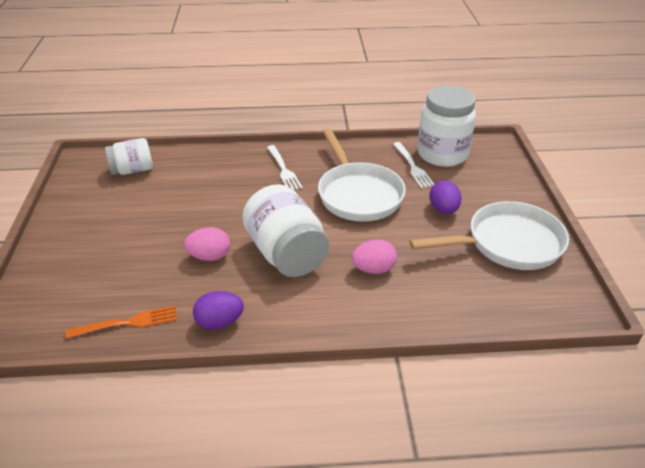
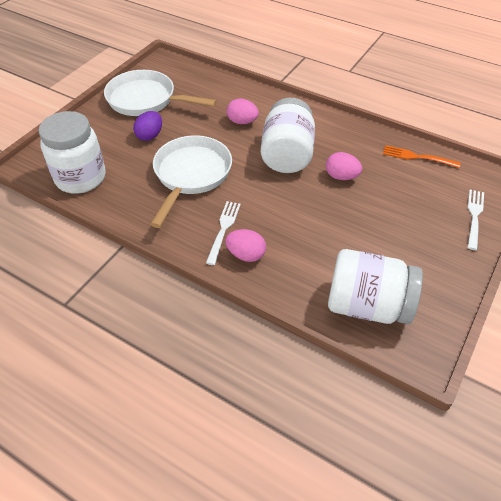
camera: 145 degrees left, 10 degrees up
white jar [105,138,153,175] -> white jar [328,249,423,324], size x1.66
purple egg [193,291,244,330] -> none
white fork [393,142,434,188] -> white fork moved to [468,190,484,250]
none -> pink egg [225,229,266,262]

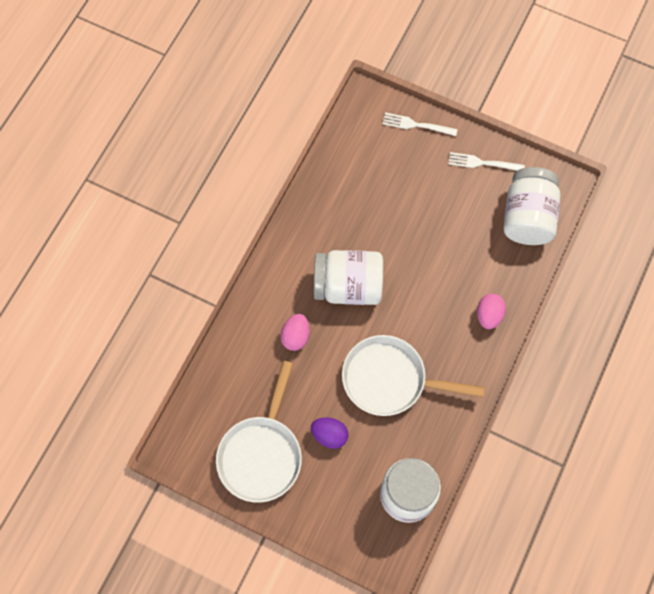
camera: 95 degrees left, 20 degrees up
white fork [206,201,241,265] -> white fork moved to [448,152,525,171]
pink egg [326,152,362,180] -> none
orange fork [383,145,461,168] -> none

